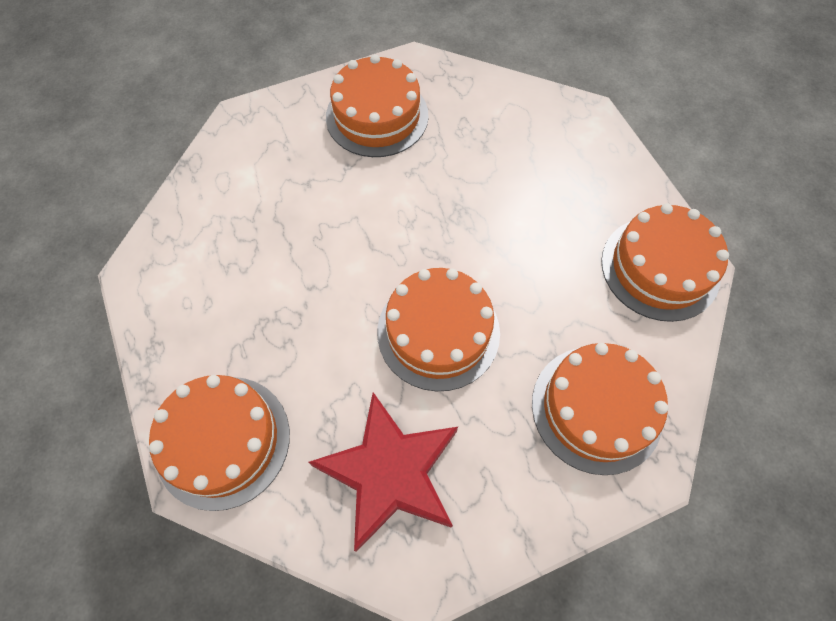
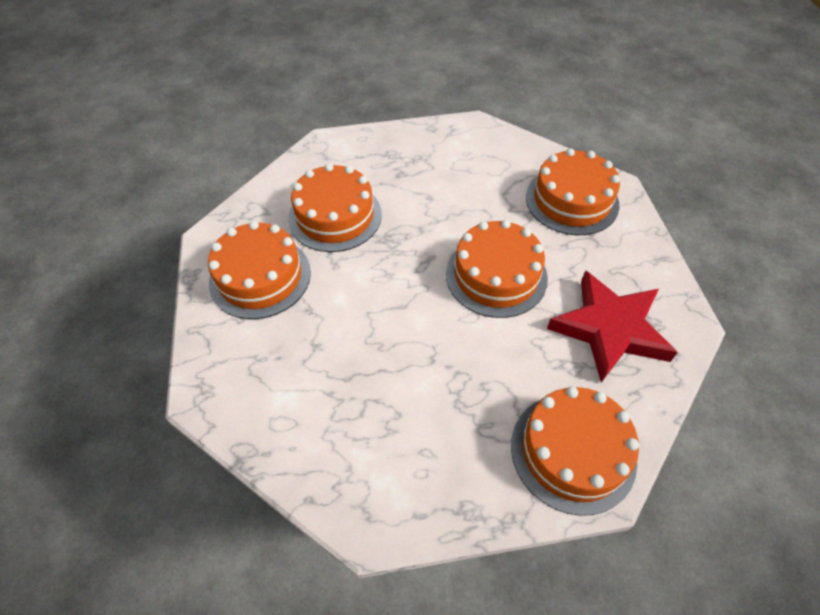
camera: 75 degrees left, 10 degrees down
orange cake [601,203,729,322] -> orange cake moved to [288,163,382,252]

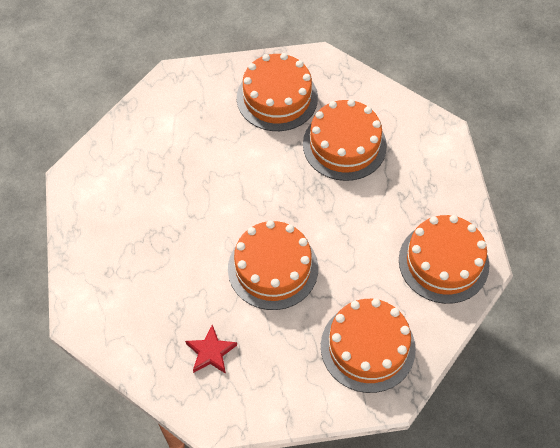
camera: 90 degrees right, 5 degrees up
orange cake [511,387,639,516] -> orange cake moved to [399,215,489,304]
red star [547,271,678,383] -> red star [185,324,237,374], size x0.49

